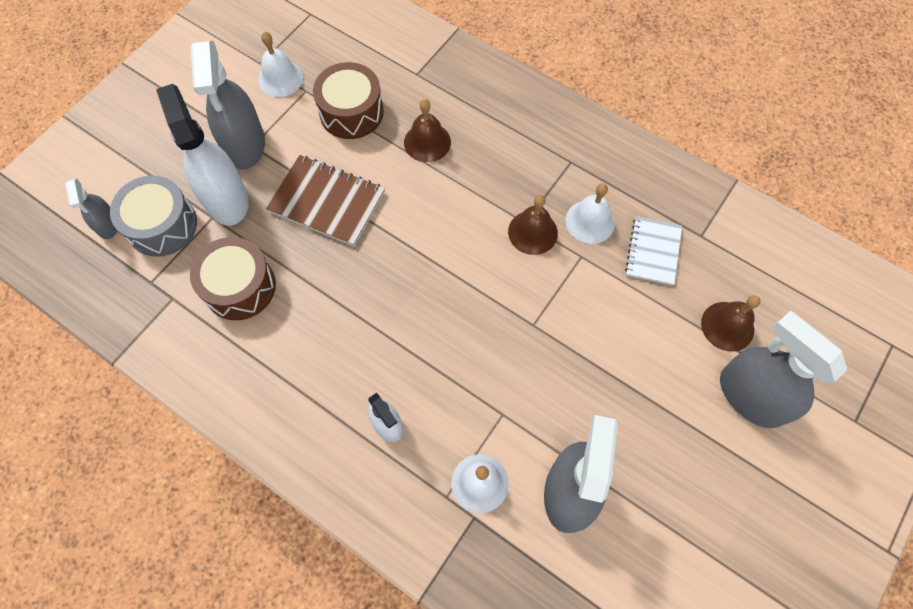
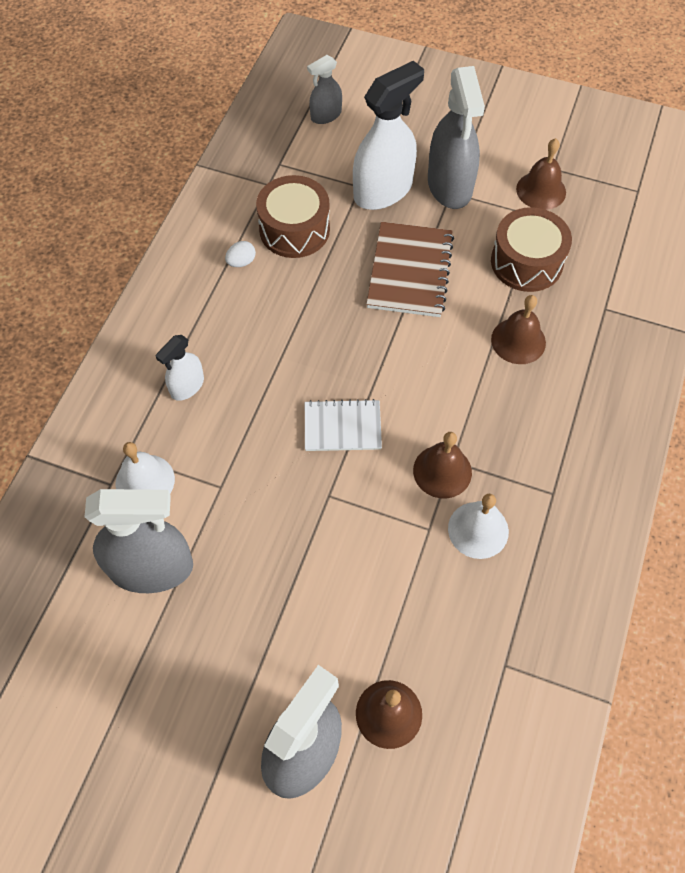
camera: 75 degrees right, 5 degrees down
grey drum [110,175,197,257] -> none
grey spray bottle [191,41,265,169] -> grey spray bottle turned 75 degrees counterclockwise [428,66,485,209]
white bell [258,32,303,97] -> brown bell [516,138,566,210]
white notebook [625,216,682,286] -> white notebook moved to [305,399,382,451]
none -> white egg [225,241,256,267]

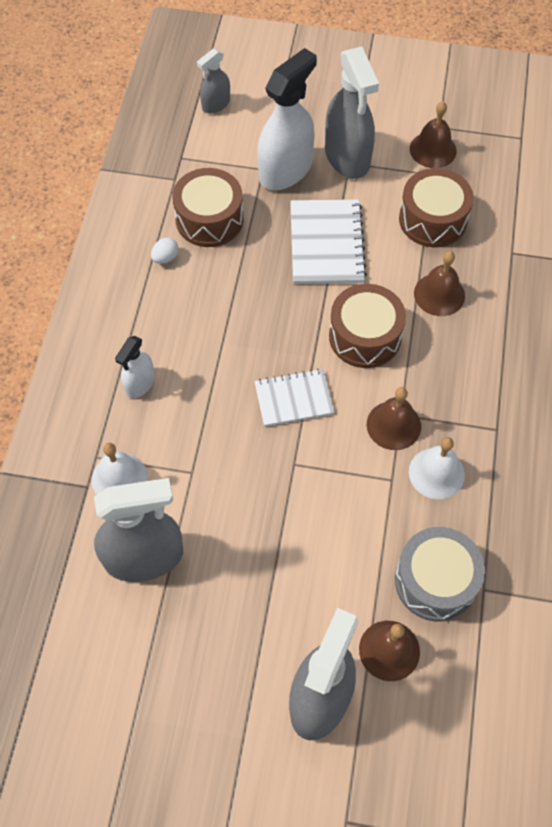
camera: 10 degrees left, 0 degrees up
brown notebook [366,222,454,317] -> white notebook [290,199,367,284]
none -> brown drum [329,284,406,368]
none -> grey drum [395,527,485,622]

